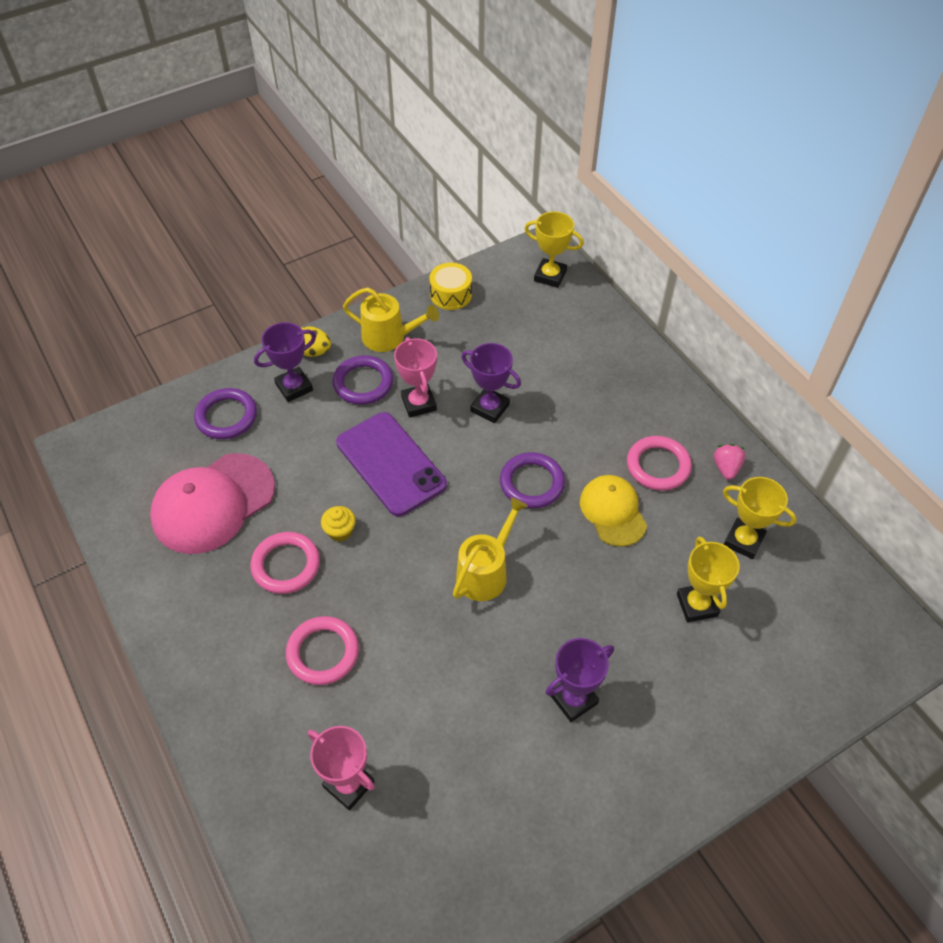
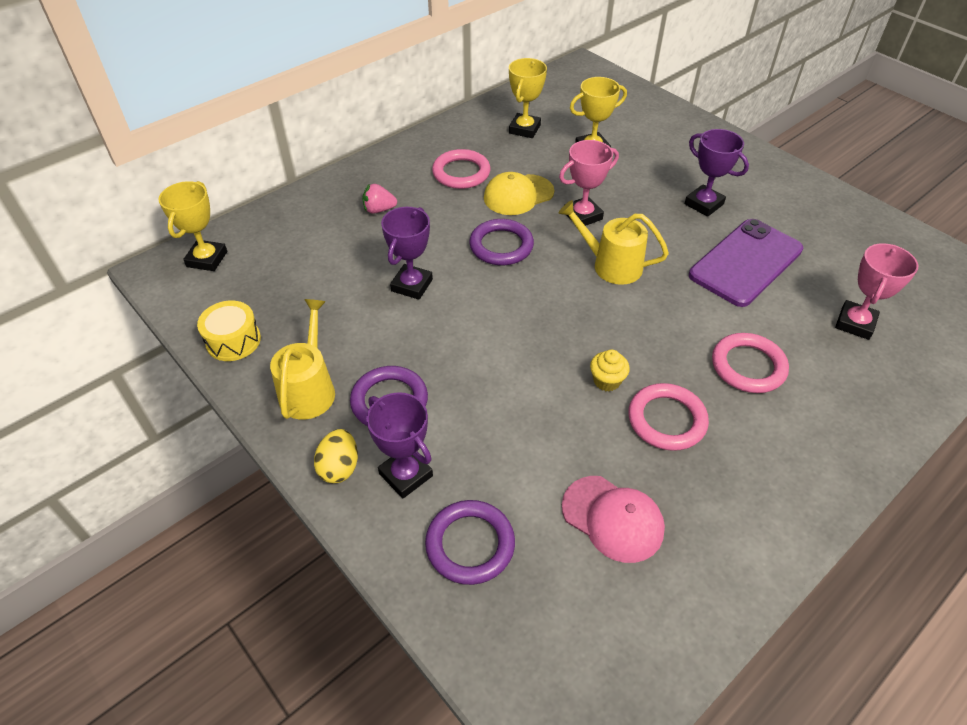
camera: 100 degrees left, 5 degrees down
pink cap [150,453,275,554] -> pink cap [562,476,665,563], size x0.63
purple phone [336,412,447,516] -> purple phone moved to [689,219,803,307]
pink trophy [394,337,437,417] -> pink trophy moved to [559,140,619,226]
pink strawberry [714,444,745,480] -> pink strawberry moved to [362,184,397,214]

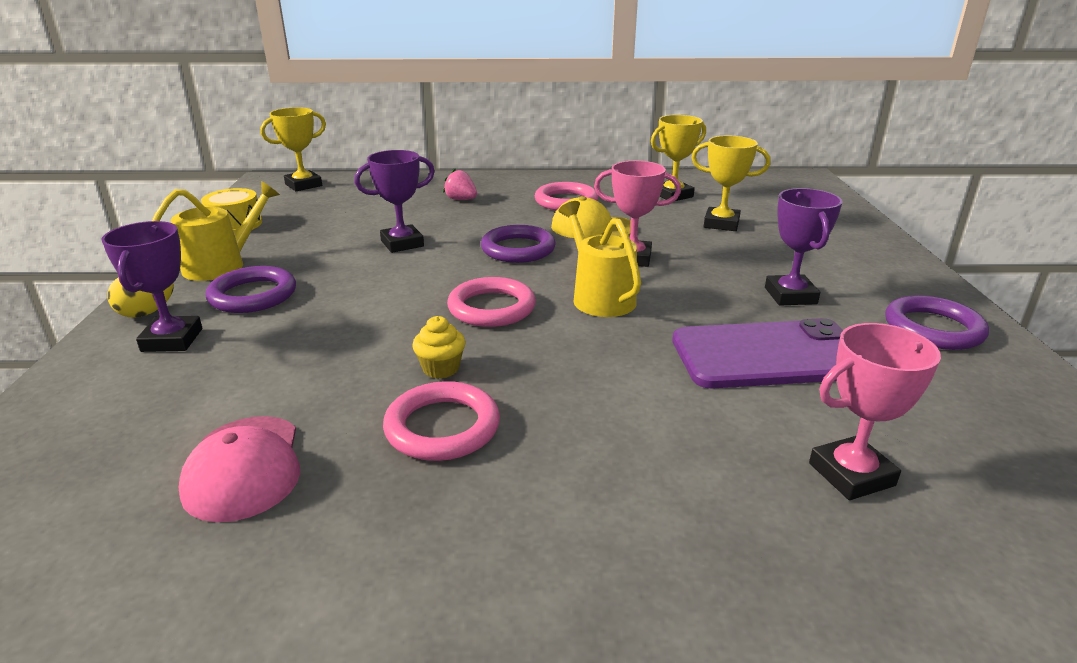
camera: 40 degrees right, 20 degrees down
purple ring [425,500,515,585] -> purple ring moved to [885,295,989,350]
pink ring [712,333,789,393] -> pink ring moved to [447,277,536,327]

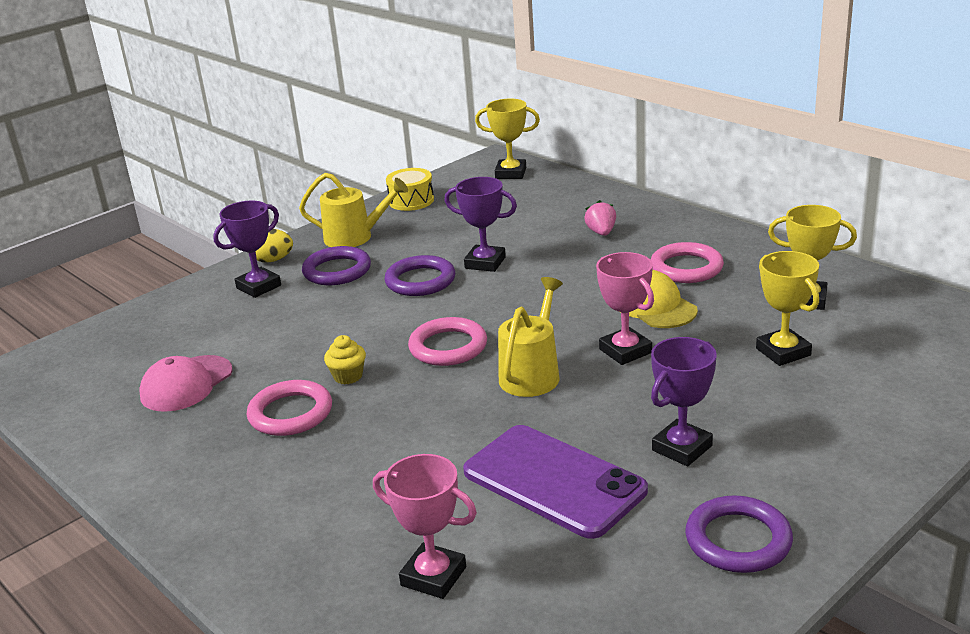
camera: 50 degrees right, 0 degrees up
purple ring [481,225,556,263] -> purple ring moved to [384,255,455,296]

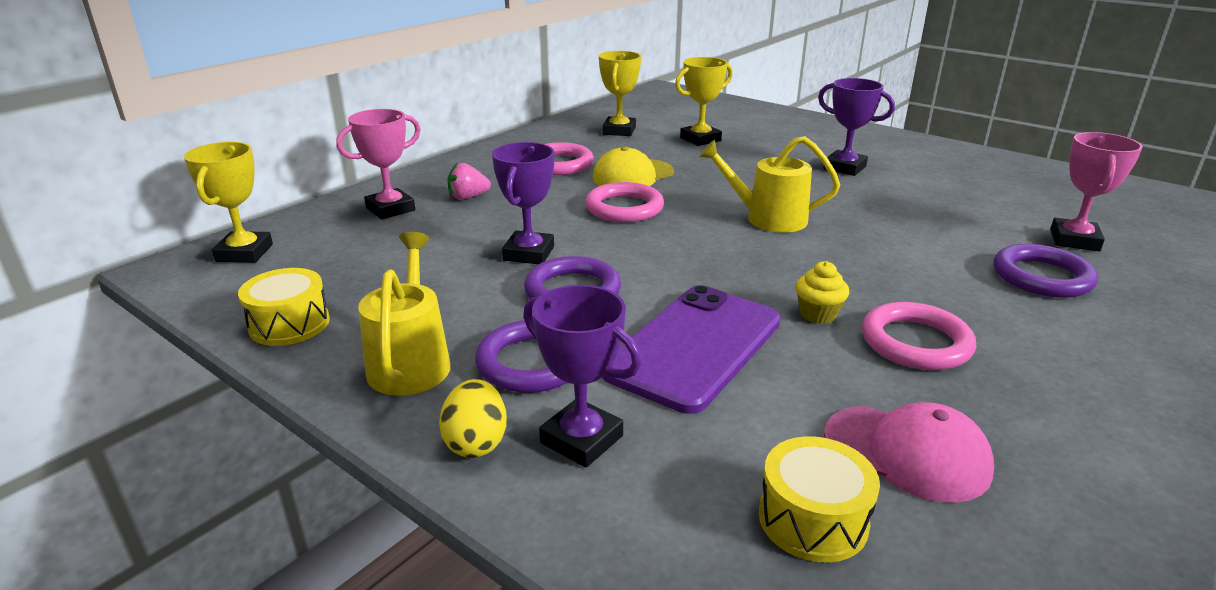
camera: 100 degrees left, 0 degrees up
pink ring [408,317,487,366] -> pink ring moved to [585,182,664,222]
purple phone [463,425,648,539] -> purple phone moved to [602,285,781,414]
pink trophy [596,252,654,365] -> pink trophy moved to [336,109,421,220]
purple ring [685,495,793,573] -> purple ring moved to [993,244,1098,298]
none -> yellow drum [759,436,880,562]

